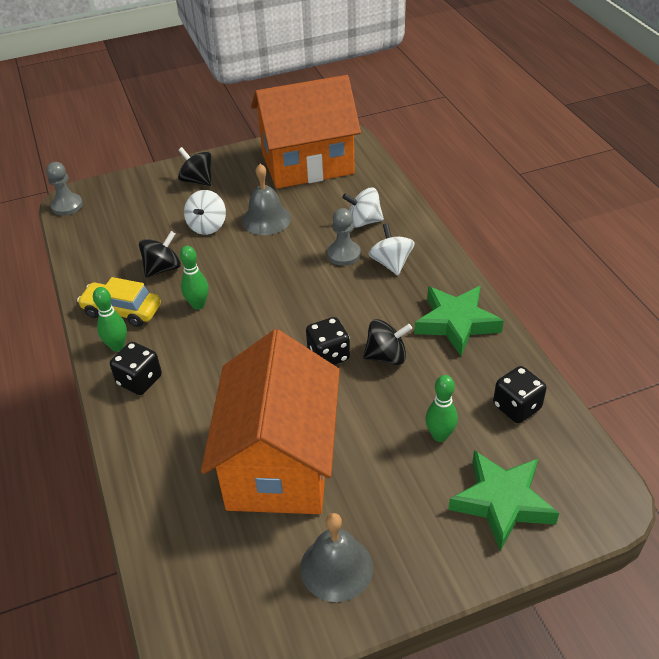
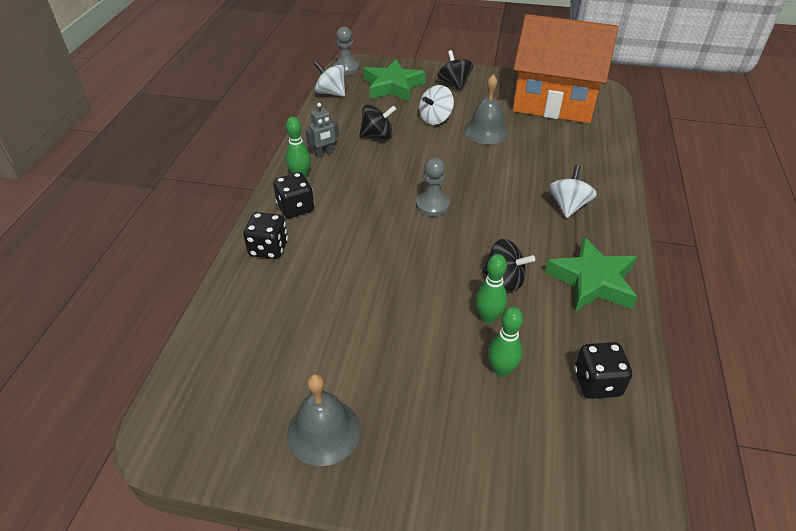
camera: 30 degrees right, 0 degrees up
yellow car [77,277,161,327] -> grey robot [306,103,339,158]
green bowling pin [180,246,209,310] -> green bowling pin moved to [475,254,507,323]
orange house [201,329,340,514] -> none
black dice [306,317,350,365] -> black dice moved to [243,212,288,259]
grey pawn [327,208,361,266] -> grey pawn moved to [416,157,450,216]
white spinning top [342,188,384,228] -> white spinning top moved to [314,62,345,97]
green star [448,451,559,551] -> green star moved to [363,59,426,102]

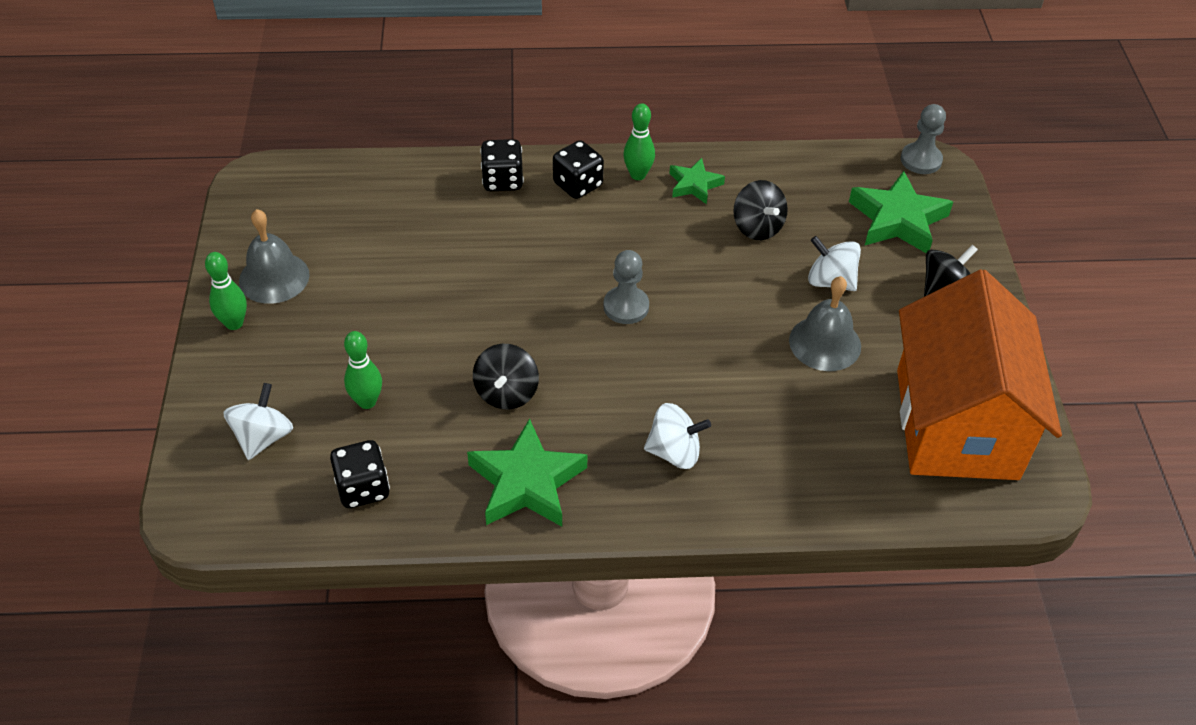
camera: 75 degrees right, 5 degrees up
grey robot [306,103,339,158] -> green star [669,158,725,204]
white spinning top [314,62,345,97] -> white spinning top moved to [223,383,293,460]
green bowling pin [475,254,507,323] -> green bowling pin moved to [205,252,247,330]

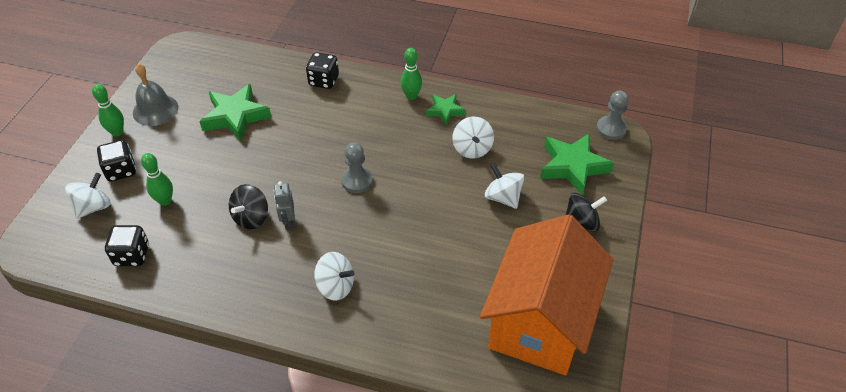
camera: 20 degrees right, 0 degrees up
green star [467,418,587,527] -> green star moved to [199,84,271,142]
black dice [553,140,604,199] -> black dice moved to [97,140,136,182]
black spinning top [733,180,788,240] -> white spinning top [452,117,494,159]
grey bell [789,276,861,371] -> none
none -> grey robot [274,181,295,230]

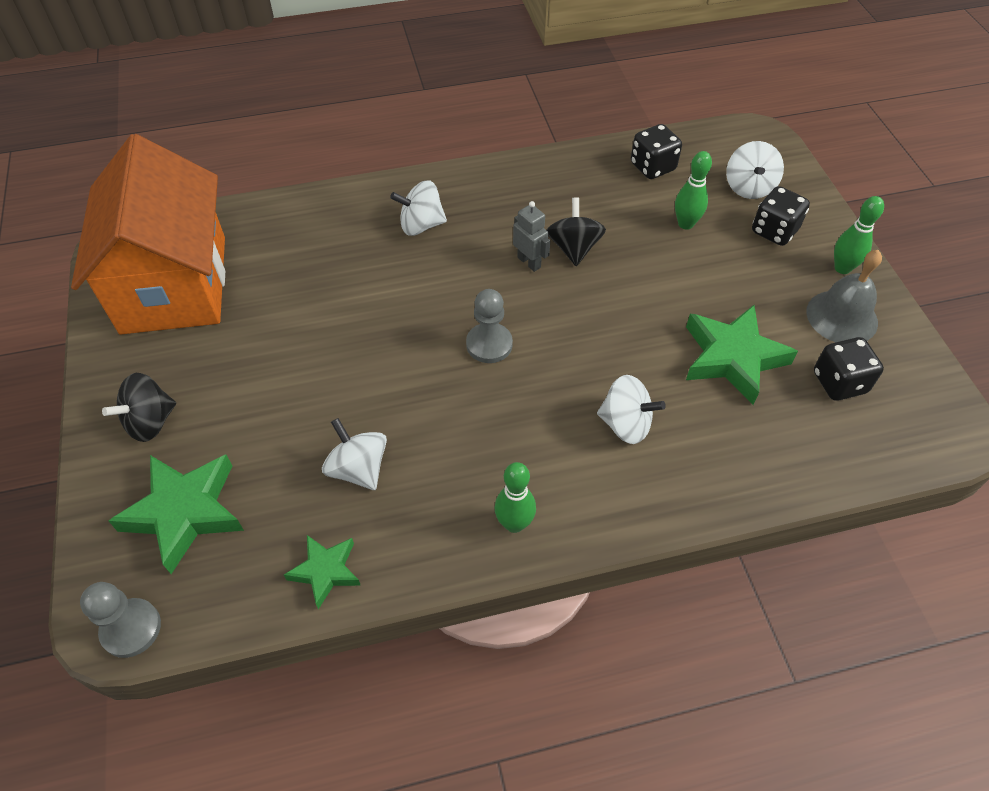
camera: 150 degrees right, 5 degrees up
black dice [306,52,339,89] -> black dice moved to [814,337,884,401]
green star [426,94,465,125] -> green star moved to [284,535,361,609]
white spinning top [485,164,524,209] -> white spinning top moved to [597,375,666,444]

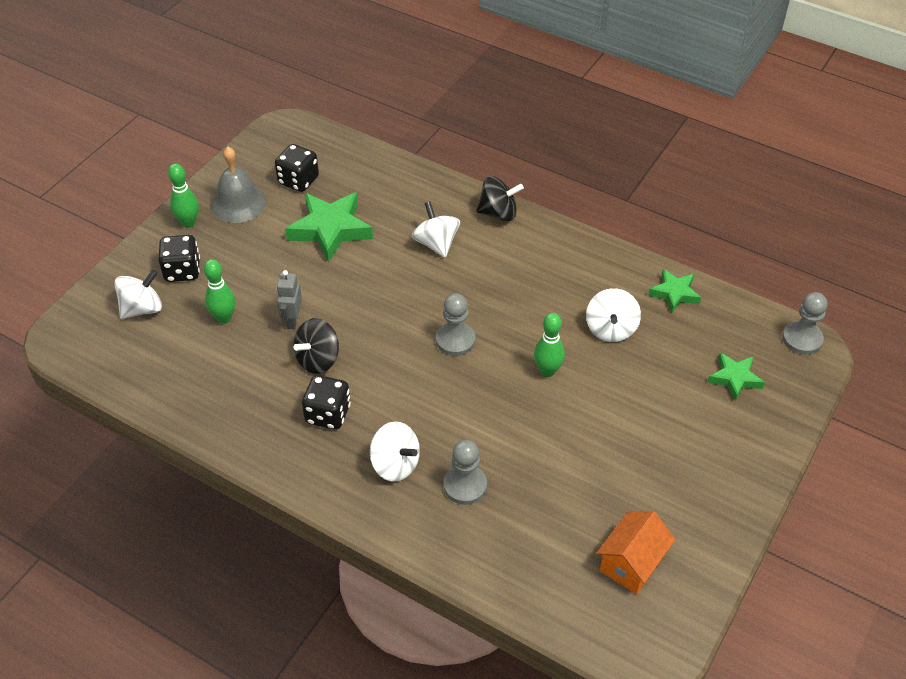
camera: 135 degrees left, 5 degrees down
orange house [71,134,225,335] -> orange house [596,511,675,594], size x0.43
black spinning top [102,373,176,442] -> black spinning top moved to [476,176,524,221]
green star [109,455,244,574] -> green star [707,352,765,401], size x0.57
green bowling pin [495,462,536,533] -> green bowling pin moved to [534,313,565,377]
grey robot [513,201,550,272] -> grey robot moved to [276,270,302,329]
black dice [631,124,682,179] -> black dice moved to [302,375,351,429]
none -> grey pawn [444,440,487,505]

